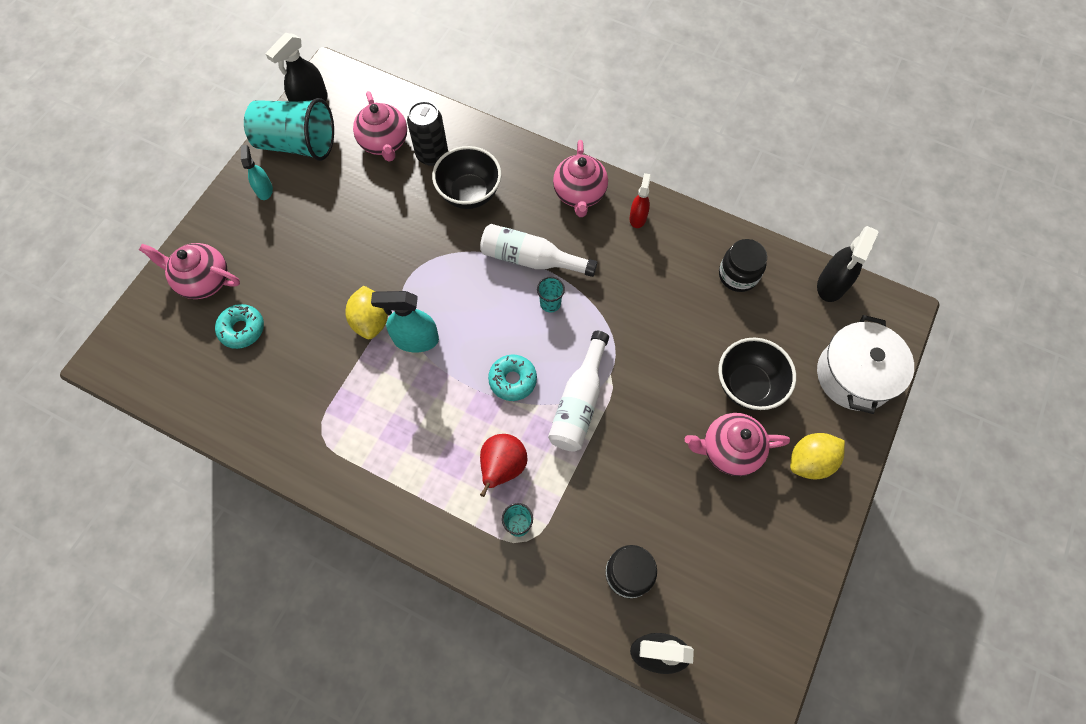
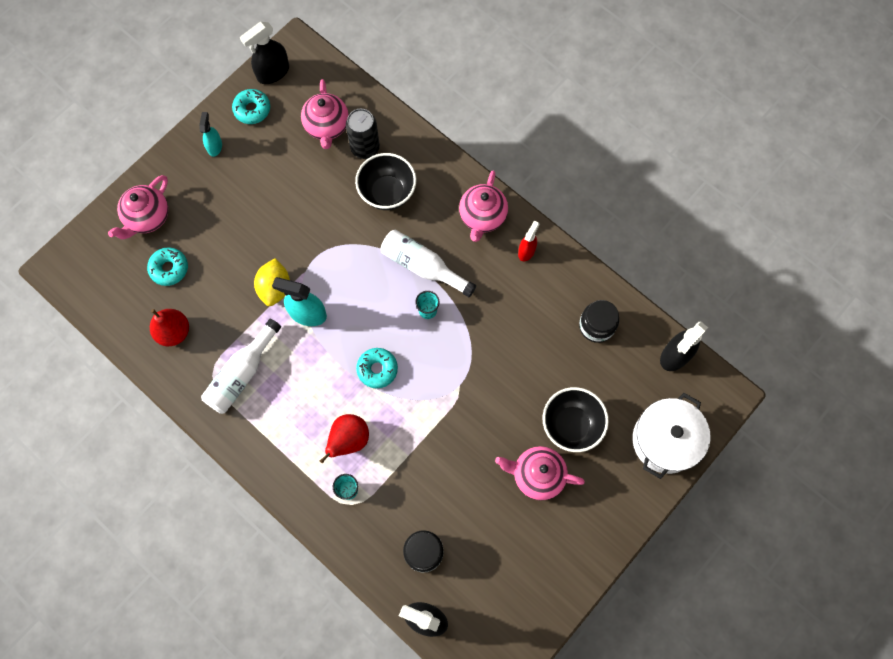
camera: 15 degrees right, 5 degrees up
pink teapot [139,243,240,299] -> pink teapot turned 90 degrees counterclockwise [108,175,168,239]
turquoise cup [244,98,334,161] -> turquoise donut [232,89,270,124]
white bottle [548,331,609,452] -> white bottle moved to [201,319,281,414]
yellow lemon [790,433,845,479] -> none
none -> red pear [150,309,189,347]

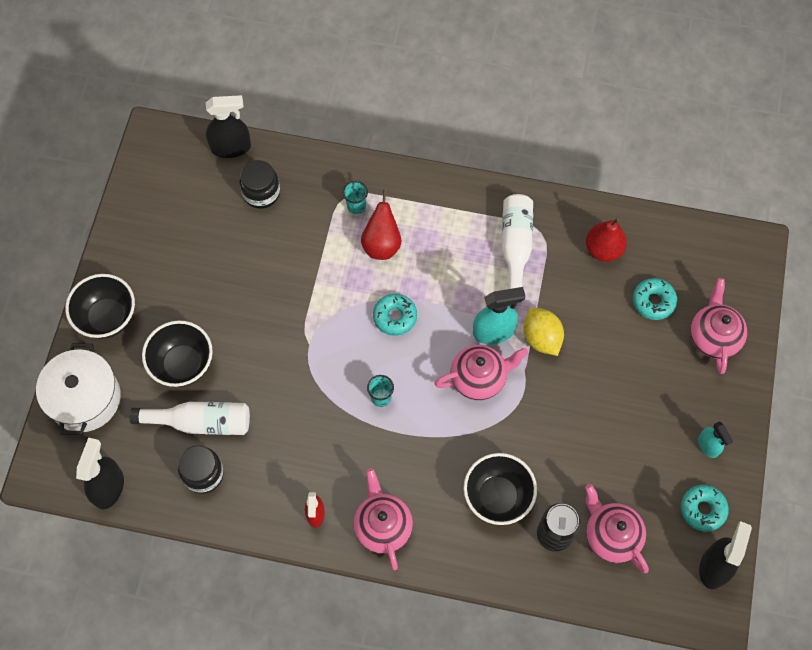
camera: 150 degrees right, 5 degrees down
white bottle [381,230,476,297] -> white bottle moved to [130,402,250,435]
pink teapot [495,446,585,500] -> pink teapot moved to [435,345,528,400]
none -> black bowl [65,274,135,339]

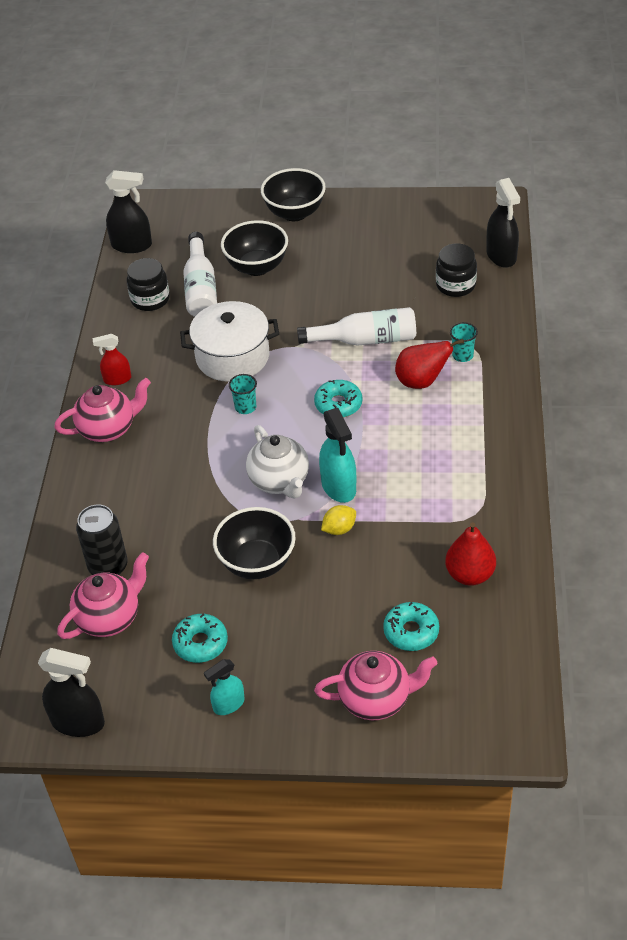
camera: 85 degrees right, 20 degrees down
white pot [36,343,121,435] -> white pot moved to [180,301,279,382]
pink teapot [435,345,528,400] -> white teapot [246,425,309,499]
black bowl [464,453,537,525] -> black bowl moved to [213,507,296,579]
white bottle [502,194,533,302] -> white bottle moved to [297,307,416,346]
yellow lemon [523,308,564,356] -> yellow lemon [321,505,356,535], size x0.64
turquoise donut [681,485,729,532] -> turquoise donut moved to [172,614,228,663]

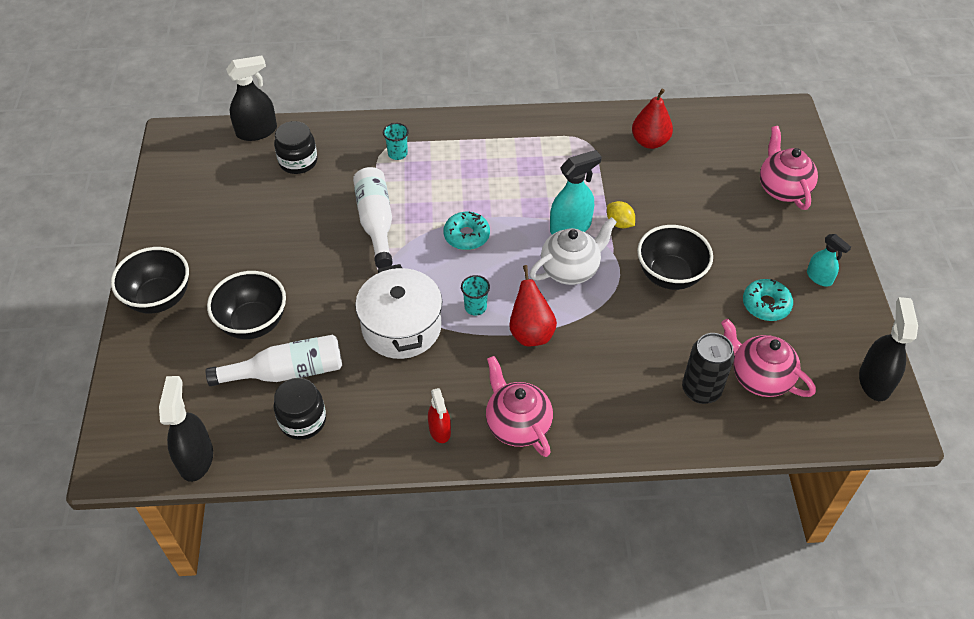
camera: 100 degrees left, 5 degrees up
turquoise donut [383,602,439,651] -> none
red pear [395,339,464,389] -> red pear moved to [509,265,557,346]

